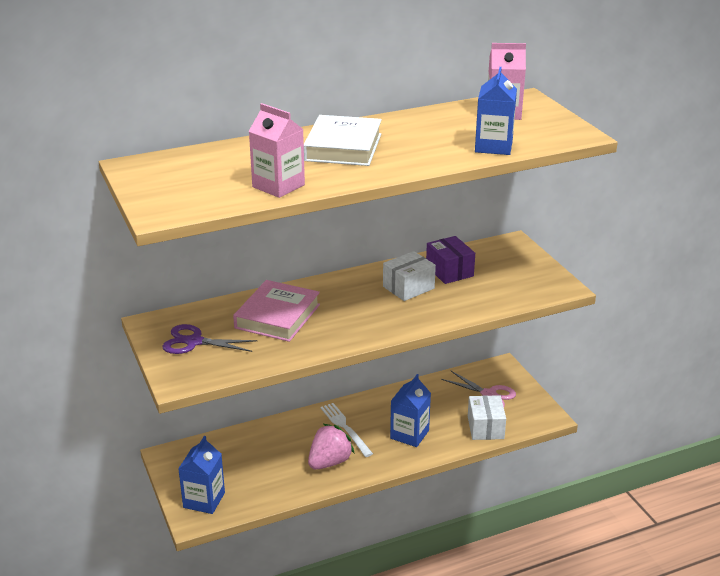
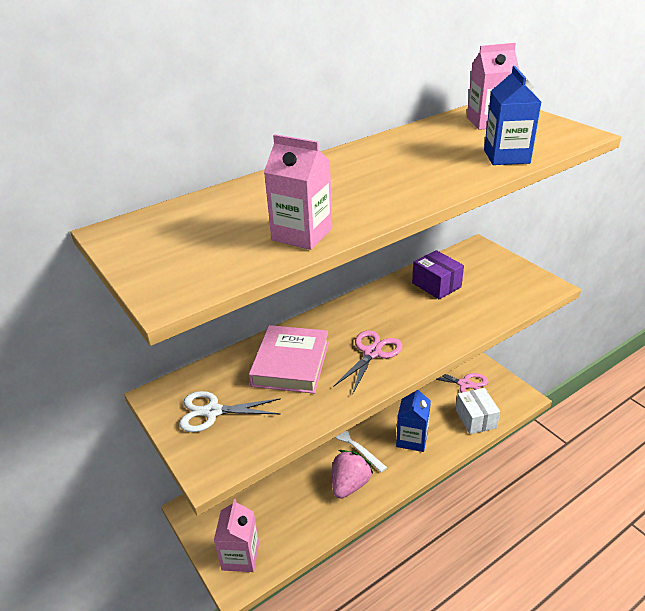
camera: 10 degrees left, 5 degrees up
purple scissors [162,324,257,354] -> white scissors [179,391,281,432]
blue carton [178,436,225,514] -> pink carton [214,499,259,572]
white book [304,115,382,166] -> none
white box [383,251,436,301] -> none
none -> pink scissors [333,330,403,395]

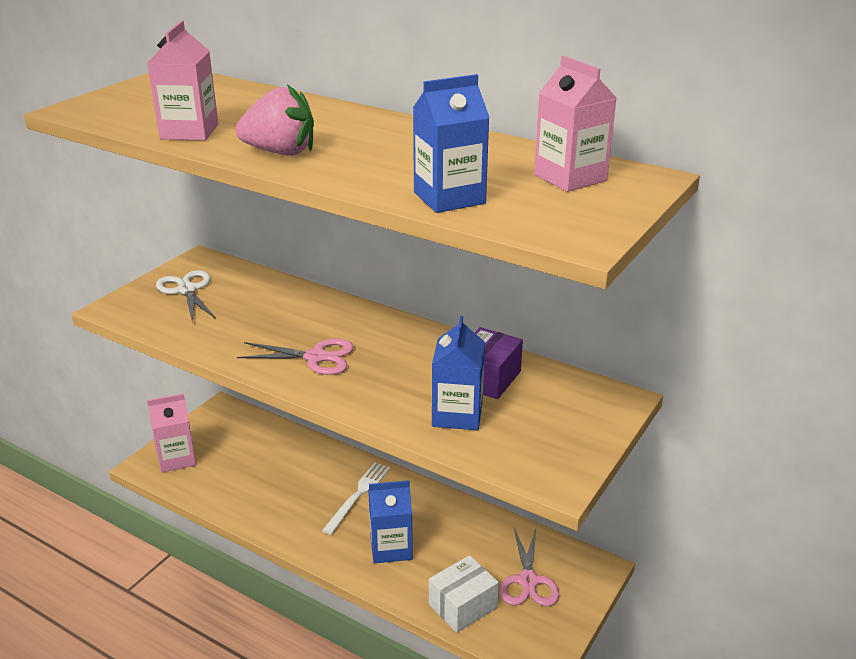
camera: 65 degrees right, 5 degrees down
pink book [249,325,329,394] -> none
pink strawberry [332,450,373,499] -> pink strawberry moved to [235,84,314,156]
none -> blue carton [432,316,485,430]

